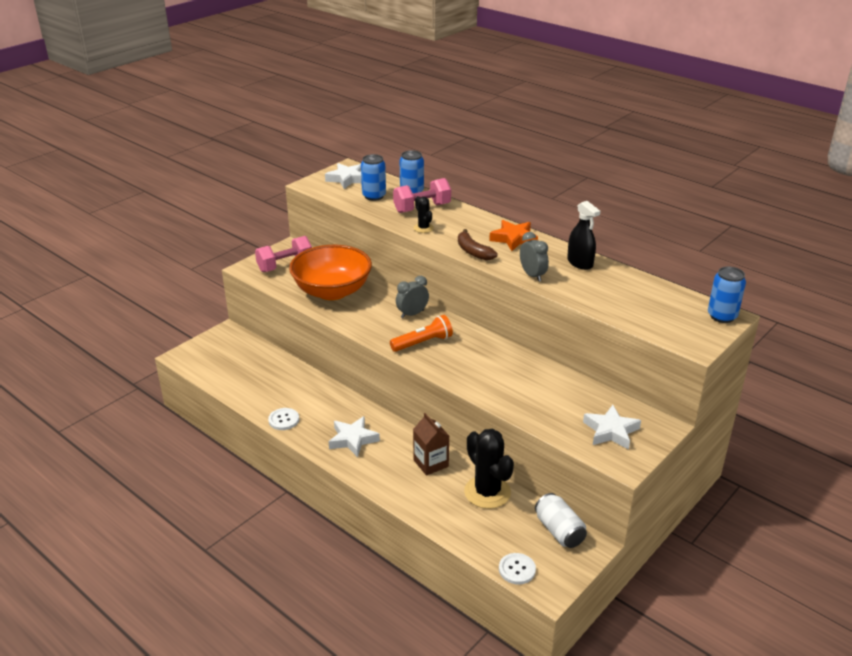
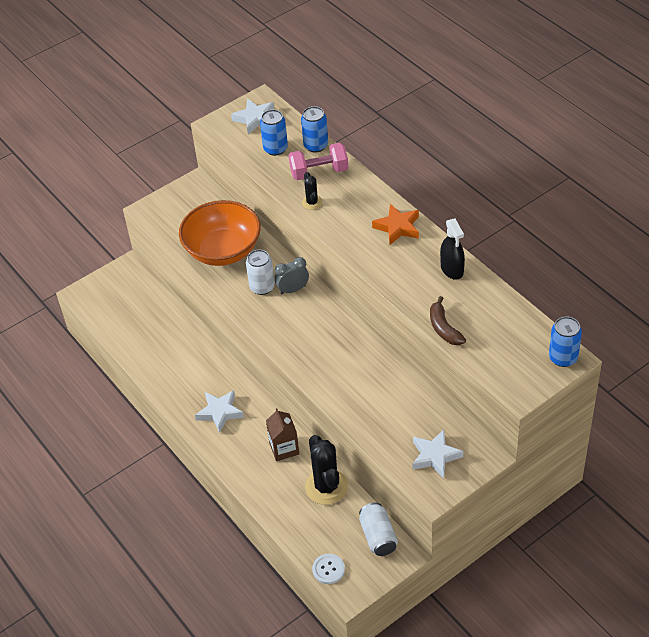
camera: 15 degrees right, 15 degrees up
pink dumbbell [255,236,312,272] -> none
white button [268,408,299,430] -> none
orange flashlight [390,315,453,352] -> none
brown banana [458,229,498,261] -> brown banana moved to [430,296,466,345]
grey clock [520,232,549,282] -> none
none -> white can [246,250,275,295]

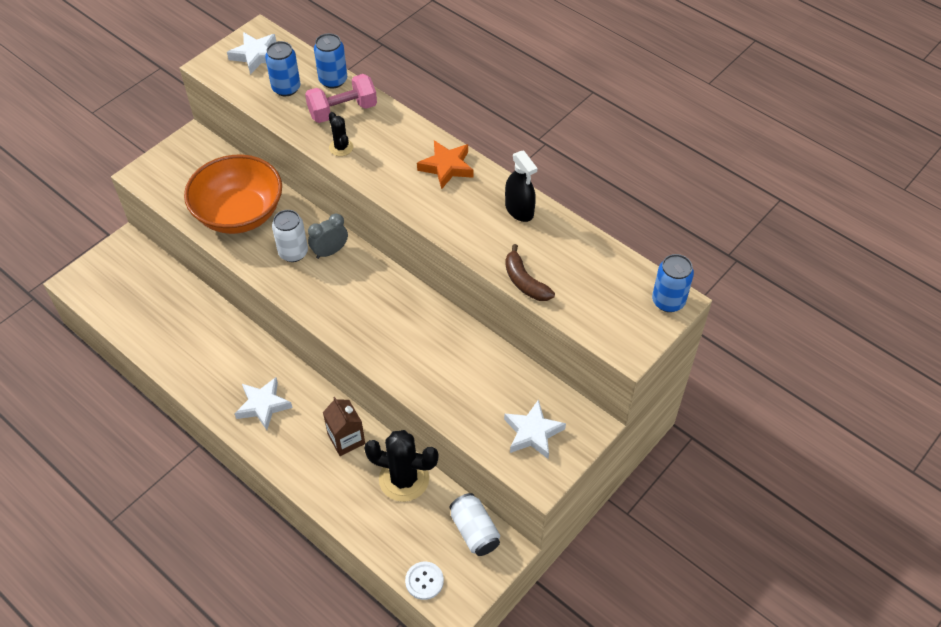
camera: 15 degrees left, 5 degrees up
black cactus [305,435,348,505] -> black cactus turned 45 degrees counterclockwise [364,430,439,502]

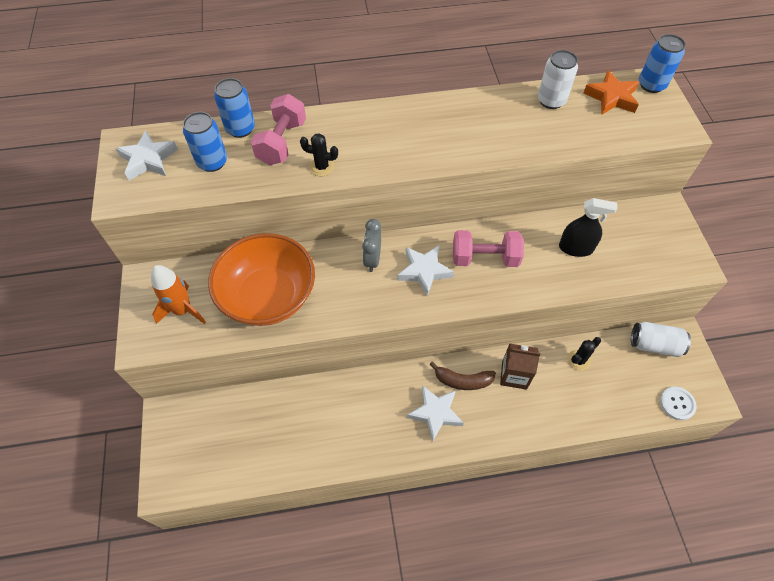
camera: 50 degrees left, 5 degrees up
white can [272,210,308,262] -> white can moved to [538,50,578,109]
black cactus [364,430,439,502] -> black cactus [568,337,601,371], size x0.50
orange star [417,140,474,189] -> orange star moved to [583,70,639,114]
white star [504,399,566,459] -> white star moved to [397,245,454,296]
black spray bottle [505,151,537,222] -> black spray bottle moved to [559,198,617,257]
brown banana [505,244,555,301] -> brown banana moved to [429,361,496,390]
none -> orange rocket [151,265,206,324]
none -> pink dumbbell [453,230,524,267]

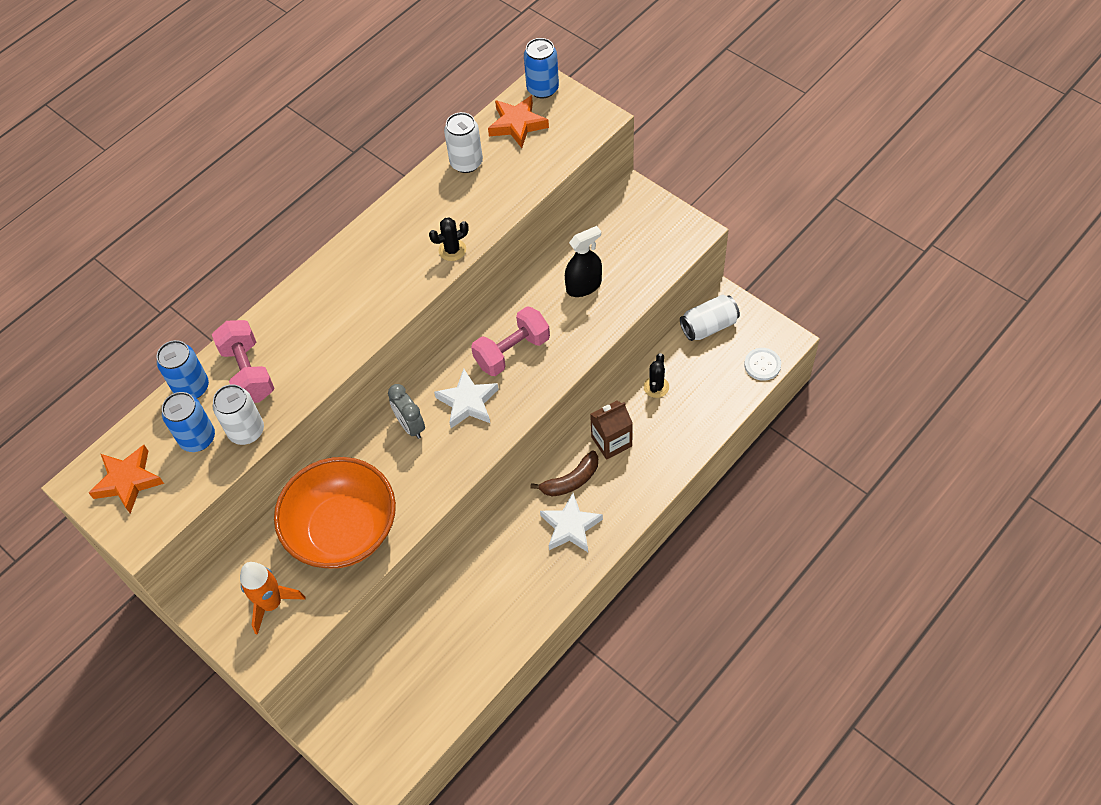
camera: 35 degrees left, 0 degrees up
white star [115,130,178,180] -> orange star [89,445,164,514]
black cactus [300,133,338,176] -> black cactus moved to [429,218,469,261]
none -> white can [213,384,264,445]

